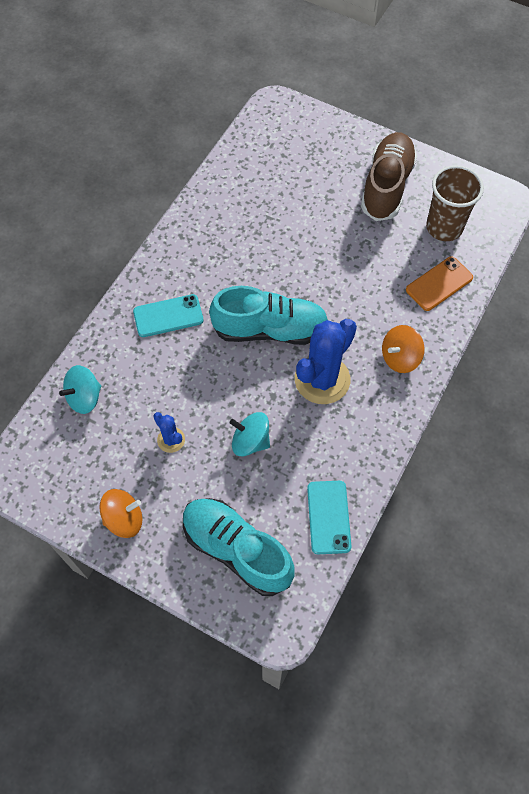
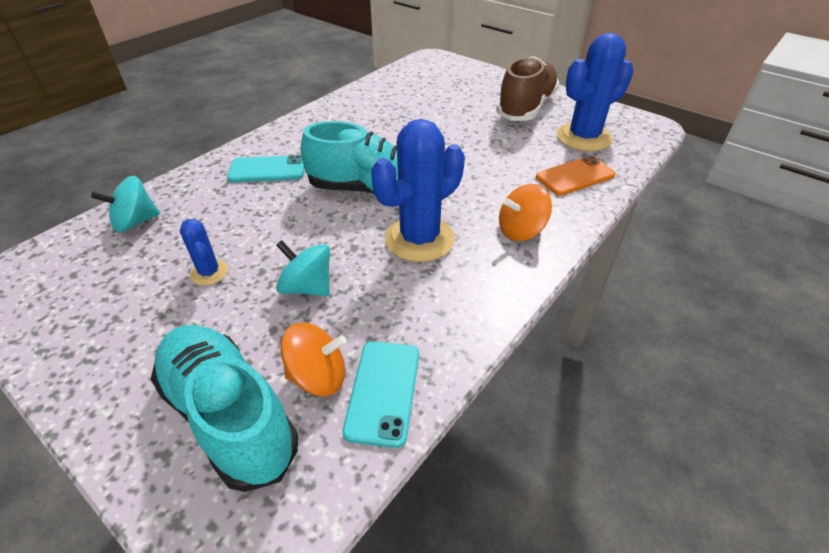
camera: 10 degrees right, 20 degrees down
orange spinning top [99,489,142,538] -> orange spinning top moved to [281,323,346,396]
brown cup [426,165,484,241] -> blue cactus [557,33,634,152]

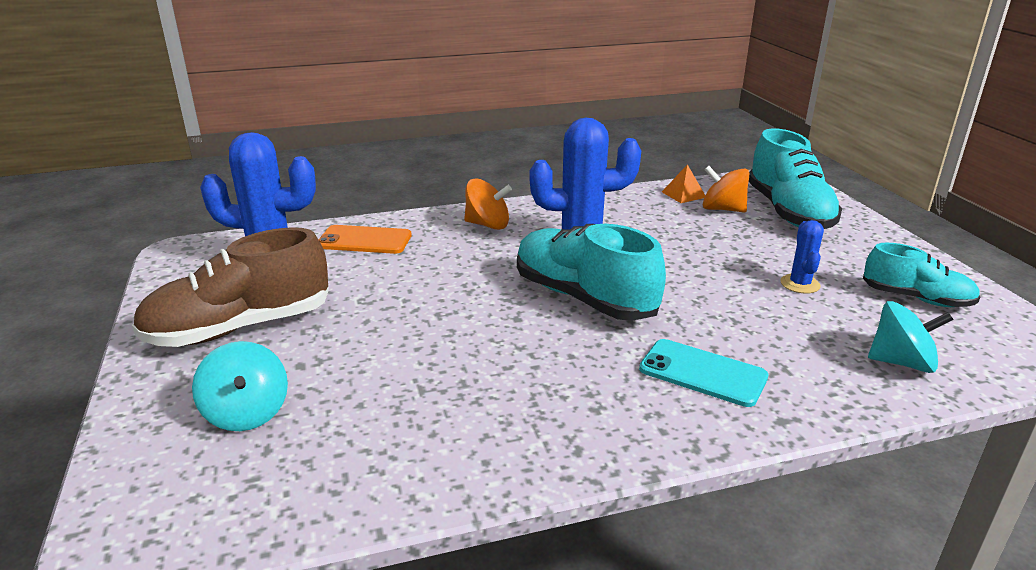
camera: 145 degrees left, 15 degrees down
turquoise spinning top [276,240,330,296] -> turquoise spinning top moved to [192,341,288,431]
turquoise phone [343,341,419,448] -> orange pyramid [662,164,705,203]
none -> turquoise shoe [863,243,980,307]

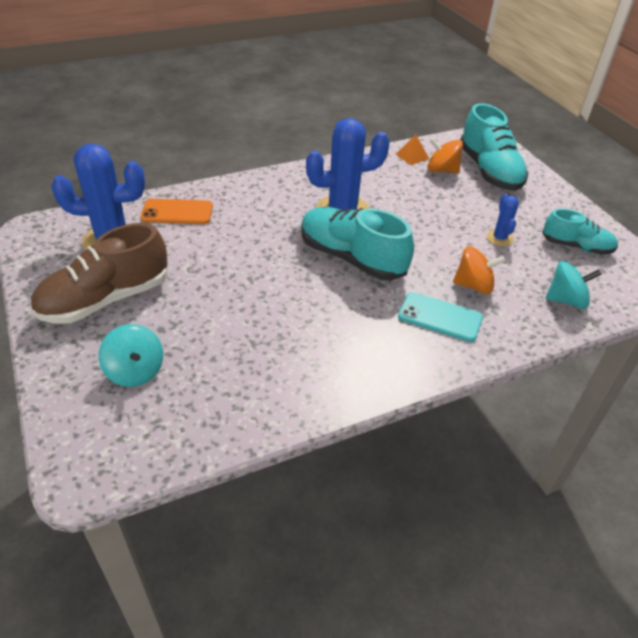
camera: 10 degrees left, 15 degrees up
orange spinning top [464,178,512,230] -> orange spinning top moved to [453,246,505,294]

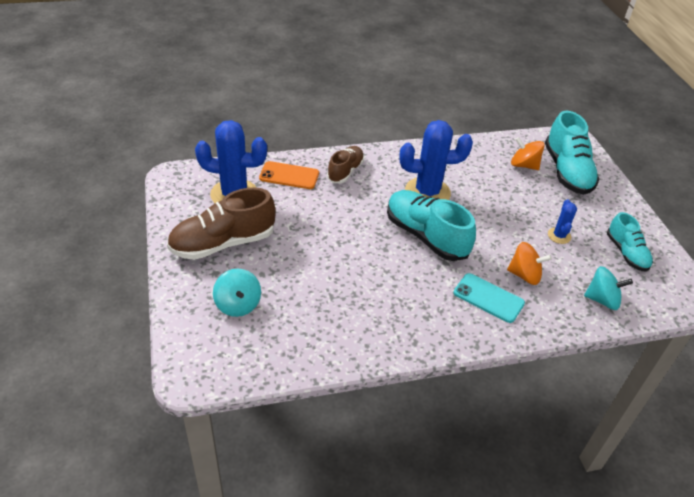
camera: 10 degrees right, 0 degrees up
orange pyramid [396,135,429,165] -> none
turquoise shoe [542,209,618,255] -> turquoise shoe turned 45 degrees clockwise [607,212,653,272]
none -> brown shoe [327,146,364,183]

